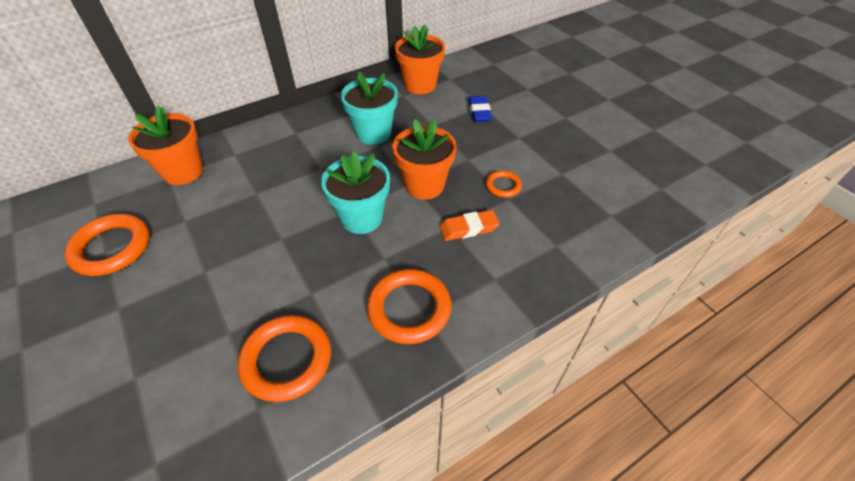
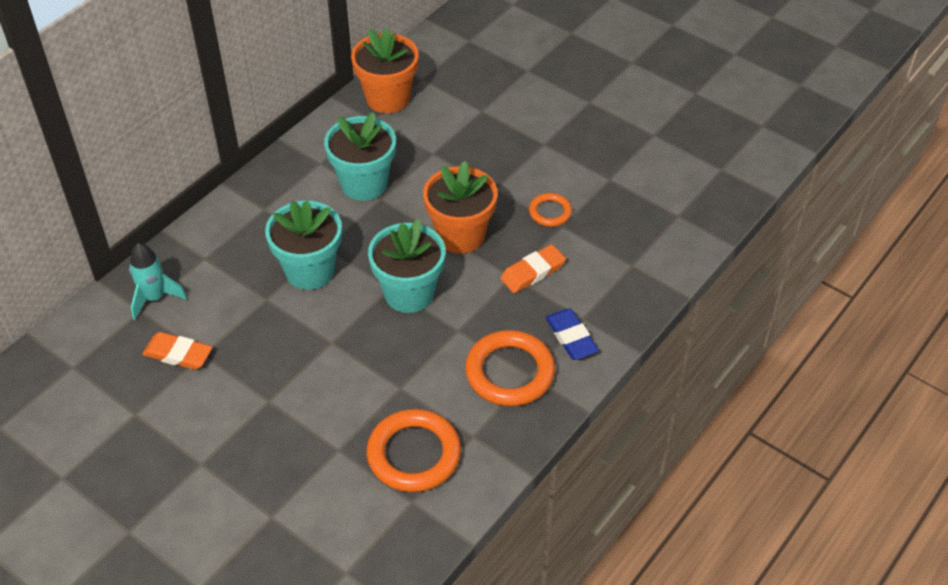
camera: 20 degrees left, 0 degrees up
orange ring [65,214,150,276] -> none
orange flower pot [128,106,203,185] -> turquoise rocket [129,243,187,320]
blue eraser [468,96,492,122] -> blue eraser moved to [545,308,599,360]
none -> orange eraser [142,332,213,370]
none -> turquoise flower pot [265,201,342,290]

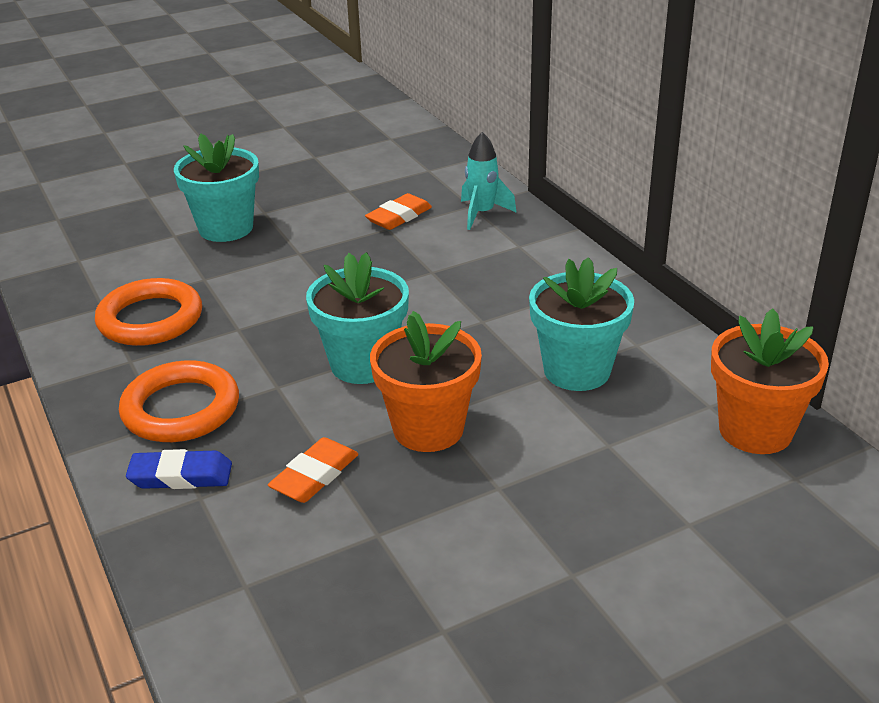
camera: 115 degrees right, 15 degrees down
turquoise flower pot [265,201,342,290] -> turquoise flower pot moved to [174,133,259,242]
orange eraser [500,244,566,293] -> orange eraser turned 45 degrees clockwise [268,437,359,503]
orange ring [529,193,572,227] -> none

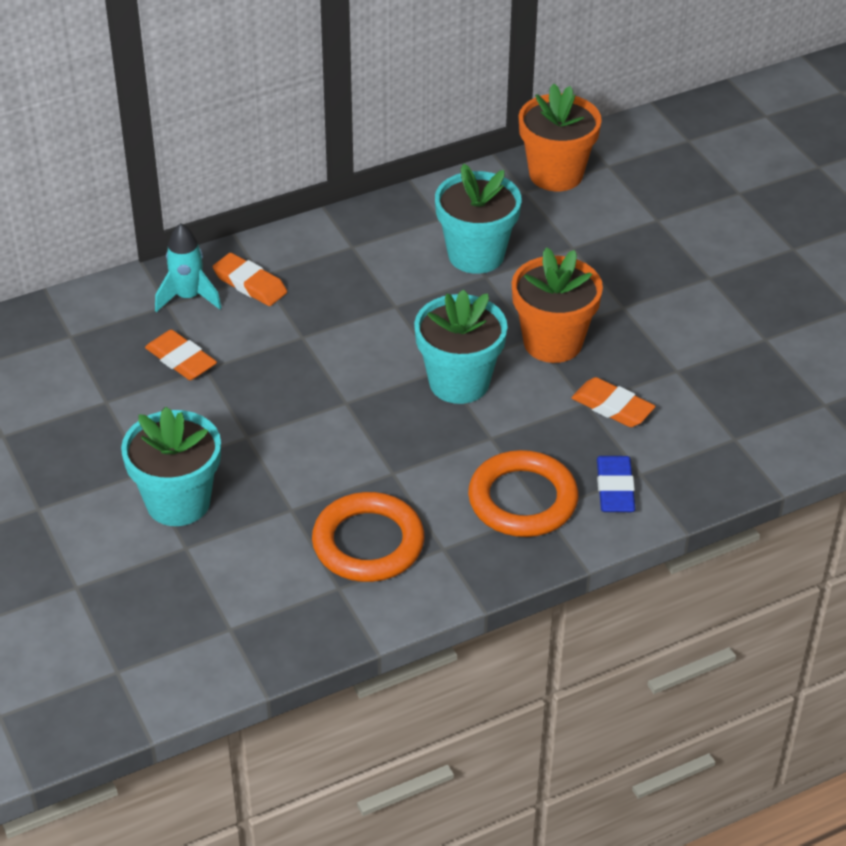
camera: 90 degrees left, 10 degrees up
none -> orange eraser [213,253,287,306]

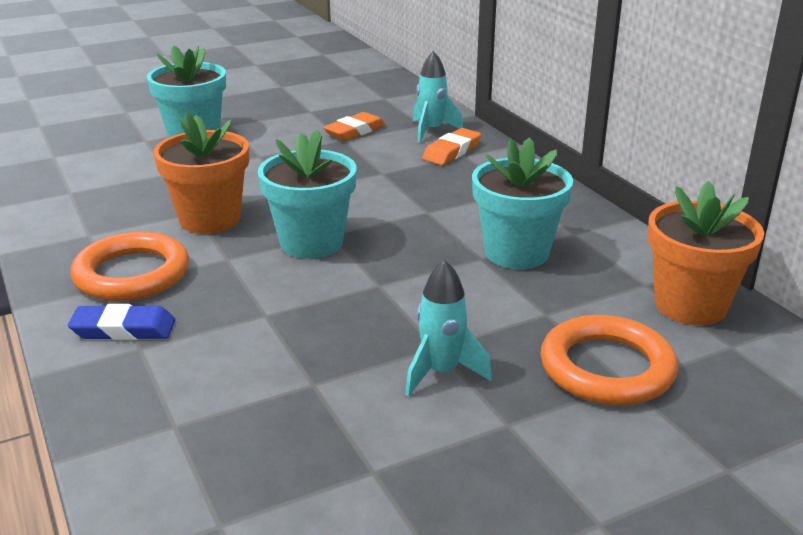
camera: 90 degrees right, 15 degrees down
orange ring [312,492,424,582] -> orange ring moved to [541,315,678,405]
orange flower pot [512,247,603,363] -> orange flower pot moved to [153,112,249,234]
orange eraser [572,377,656,427] -> none
none -> turquoise rocket [405,260,492,397]

